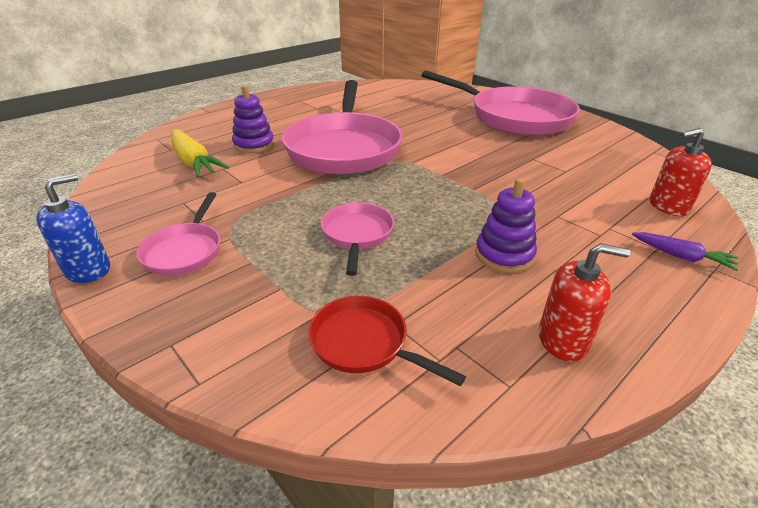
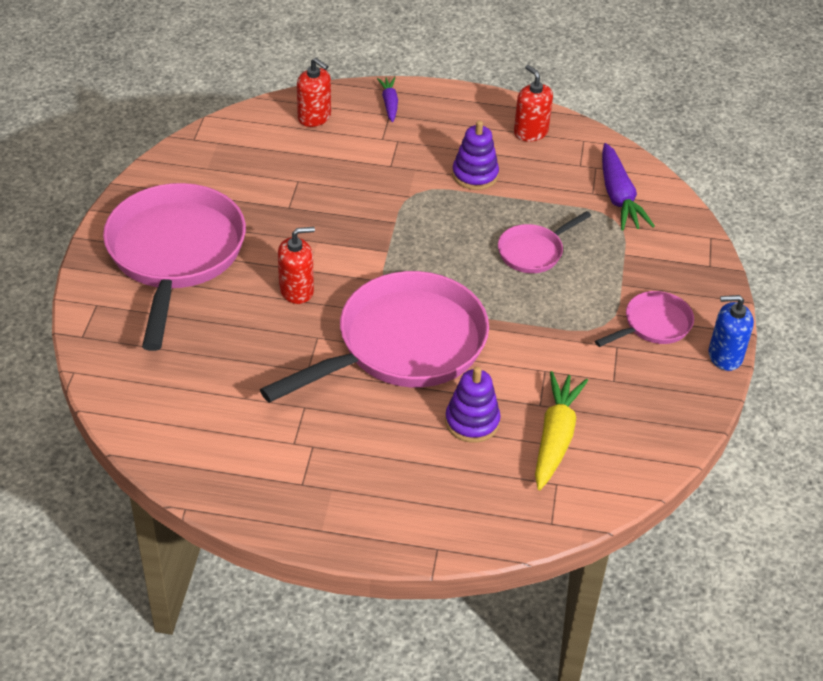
camera: 130 degrees left, 10 degrees up
red pan [308,296,466,386] -> purple carrot [602,143,655,231]
none -> red soap dispenser [278,227,315,304]

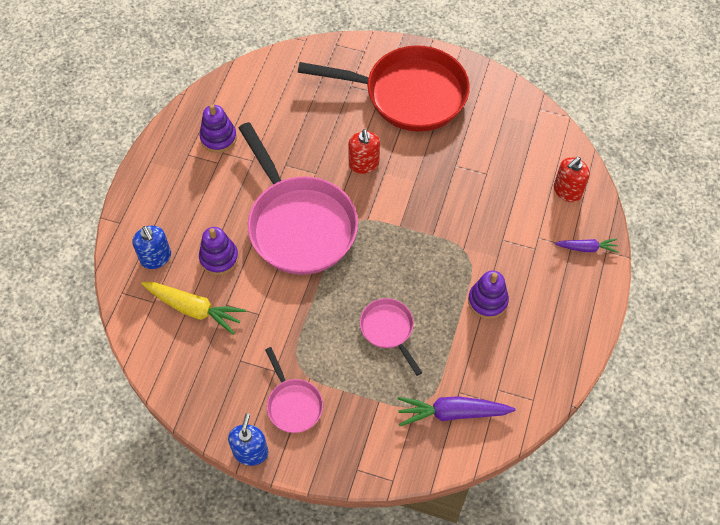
camera: 100 degrees right, 15 degrees up
pink pan [103,183,246,351] -> red pan [298,45,470,132]
red soap dispenser [514,65,553,142] -> none
none -> blue soap dispenser [132,226,171,269]
none -> purple stacking toy [200,104,237,153]

